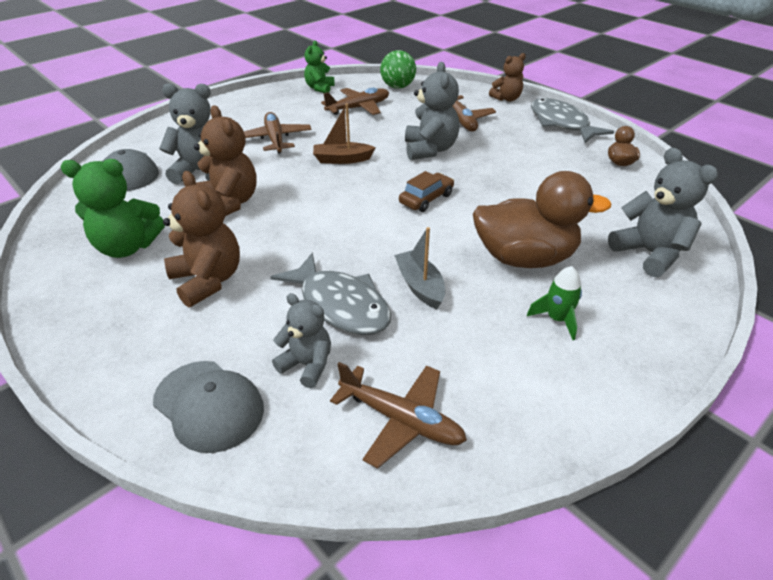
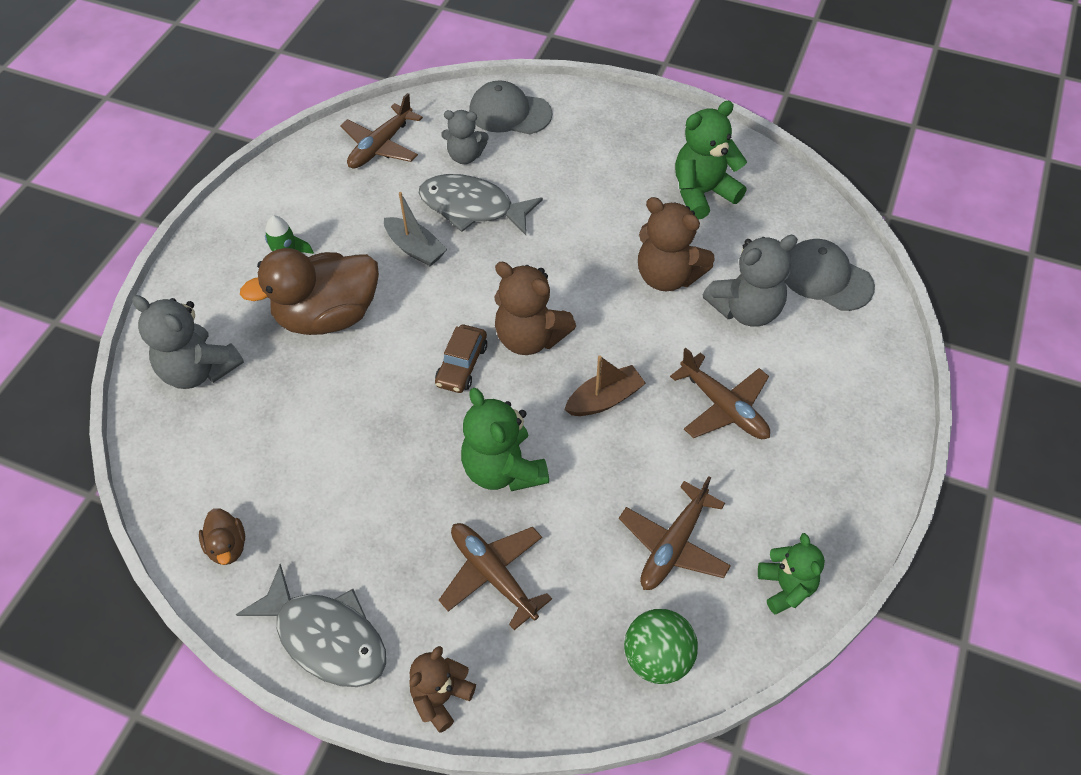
camera: 155 degrees right, 15 degrees up
brown teddy bear [163,171,240,307] -> brown teddy bear moved to [494,262,576,355]
brown plane [330,362,467,468] -> brown plane turned 60 degrees counterclockwise [340,93,423,169]
grey teddy bear [405,62,459,160] -> green teddy bear [461,388,549,491]

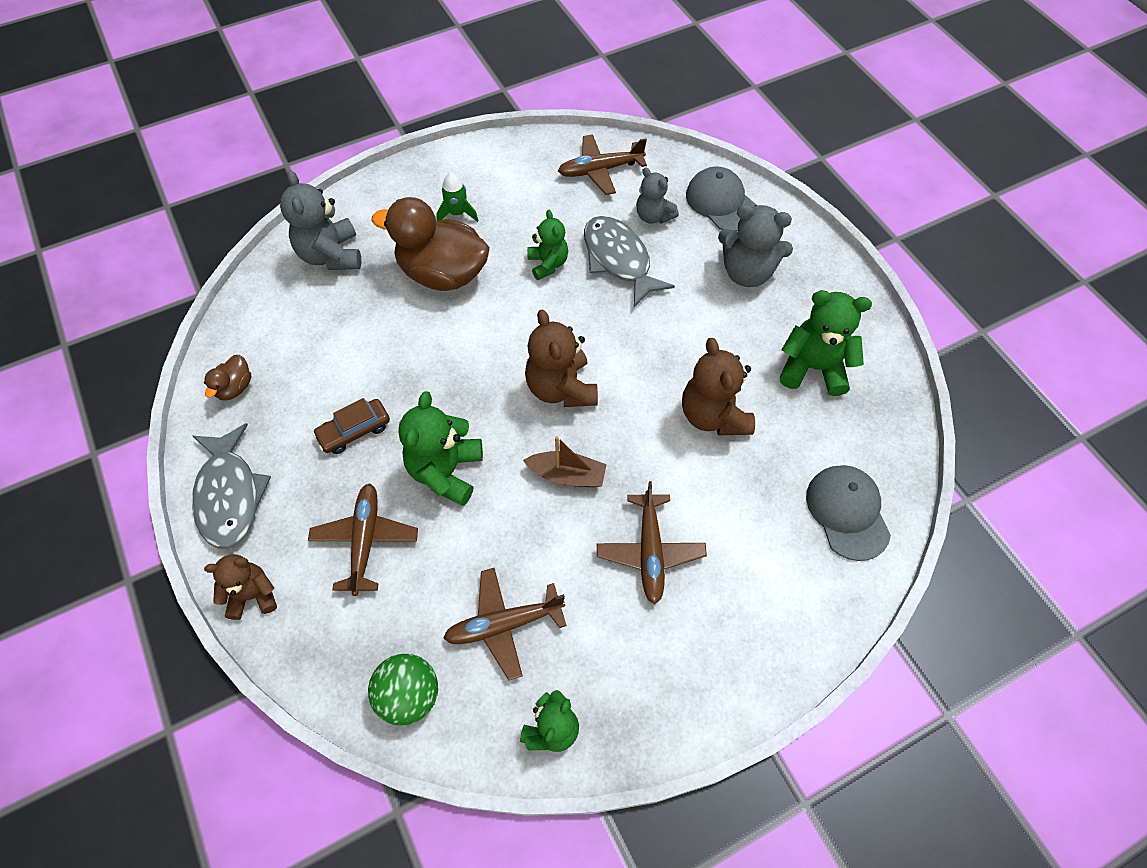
camera: 40 degrees right, 5 degrees up
grey boat [384,192,447,266] -> green teddy bear [527,210,568,280]
brown car [435,325,487,393] -> brown car moved to [312,398,390,454]
grey teddy bear [703,235,798,327] -> grey teddy bear moved to [718,204,793,287]

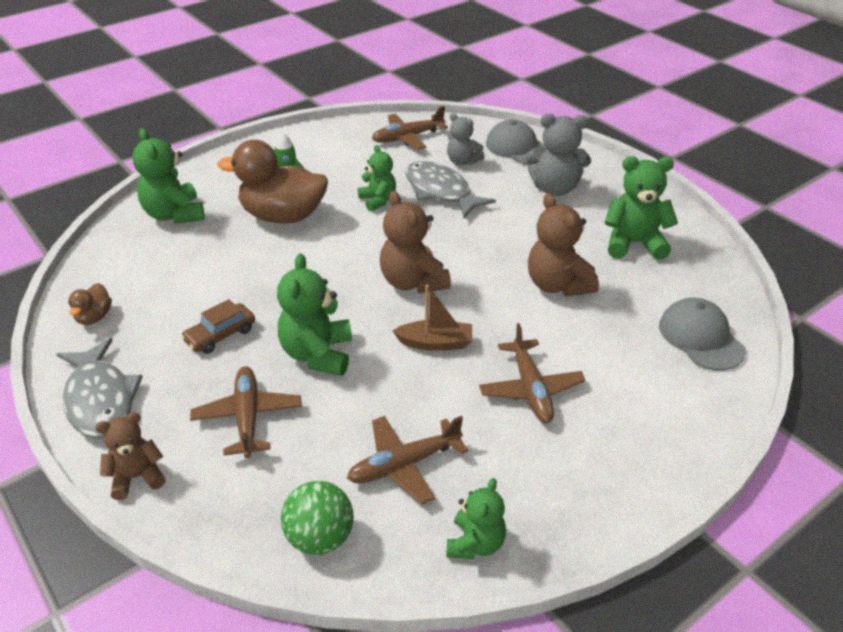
camera: 10 degrees left, 20 degrees down
grey teddy bear [280,171,361,270] -> green teddy bear [133,128,205,223]

